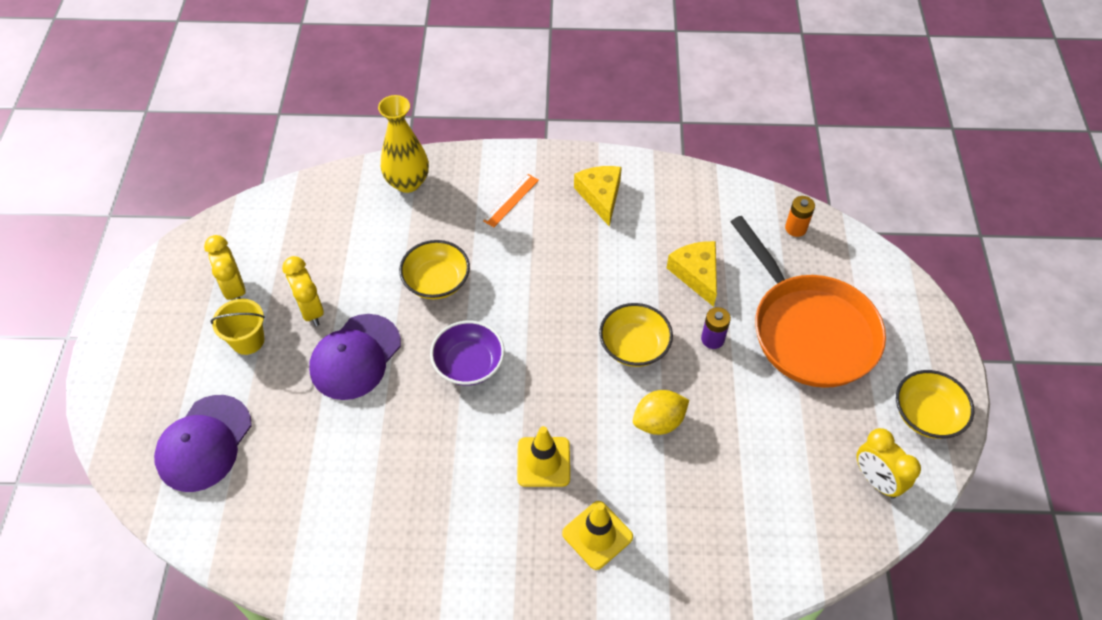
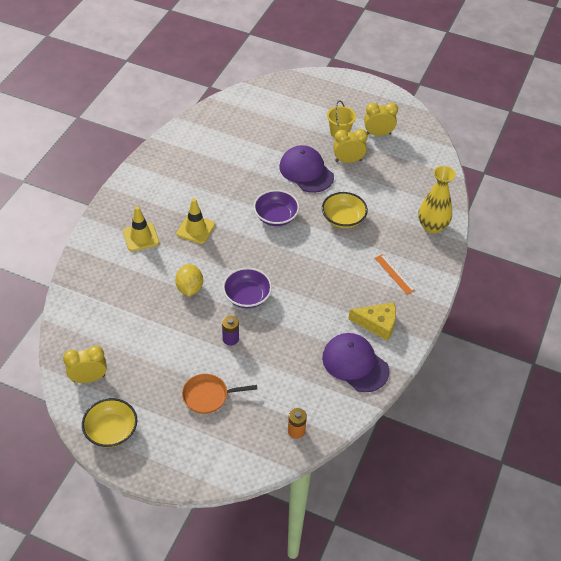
camera: 110 degrees right, 5 degrees down
purple cap [154,395,252,492] -> purple cap moved to [322,333,389,392]
yellow bowl [599,303,673,367] -> purple bowl [223,268,272,308]
yellow cheese [667,241,717,307] -> none
orange pan [731,216,886,388] -> orange pan [182,374,257,414], size x0.48

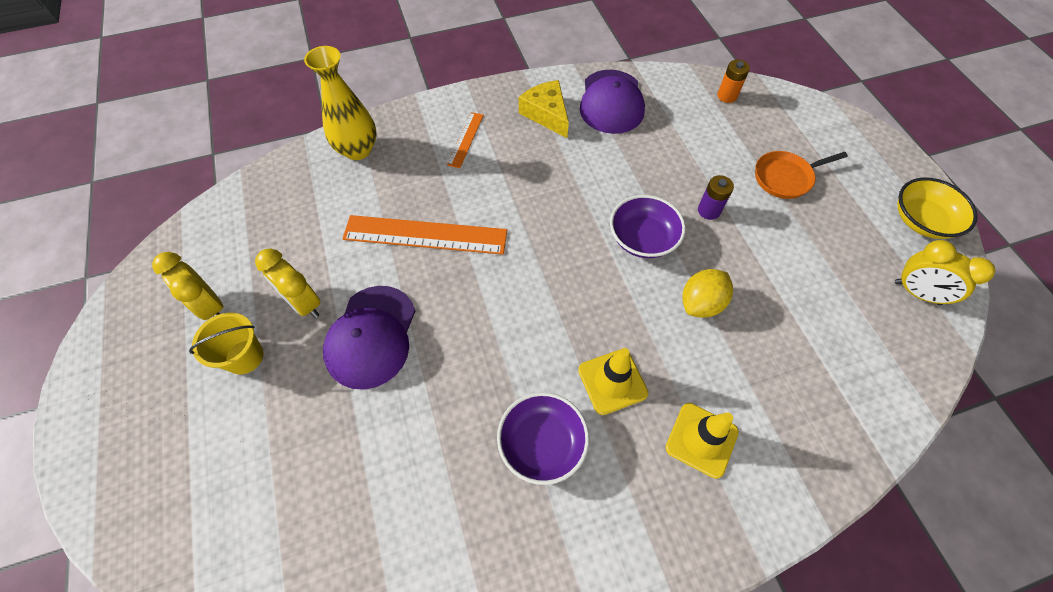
camera: 130 degrees left, 10 degrees up
orange pan [182,374,257,414] -> orange pan turned 120 degrees clockwise [755,151,848,199]
purple bowl [254,190,300,226] -> purple bowl moved to [497,392,589,485]
yellow bowl [322,192,368,228] -> orange ruler [342,215,507,255]

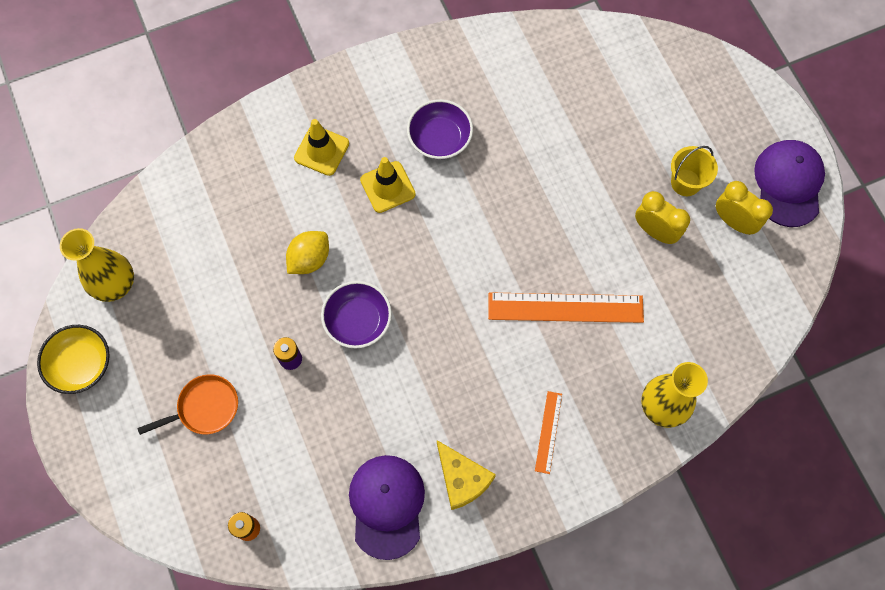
camera: 175 degrees right, 10 degrees up
purple cap [323,286,415,390] -> purple cap moved to [754,140,825,227]
yellow clock [895,240,995,305] -> yellow vase [60,228,134,302]

